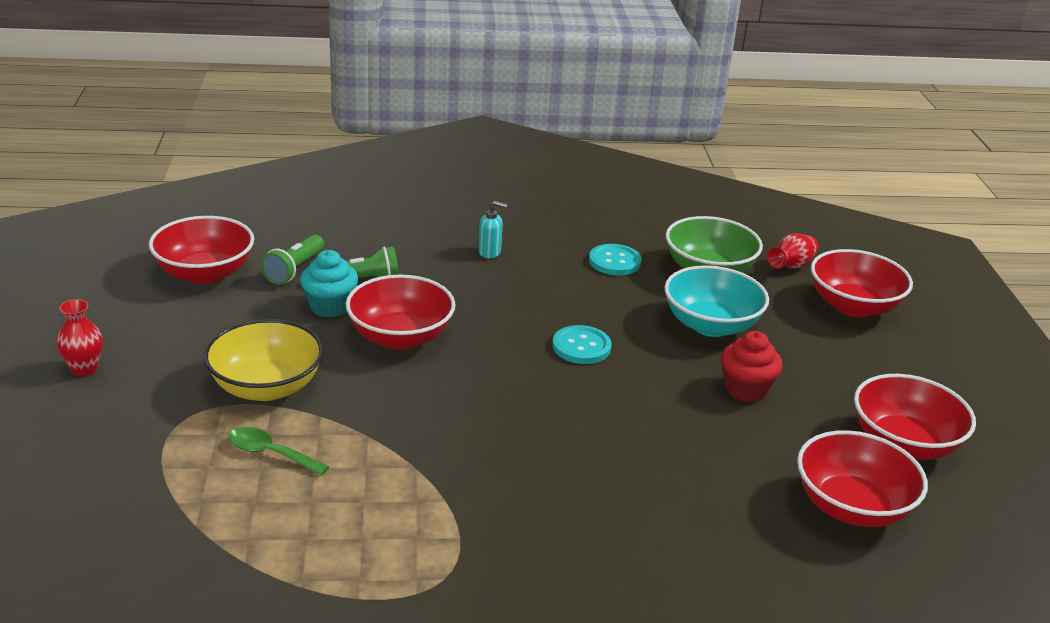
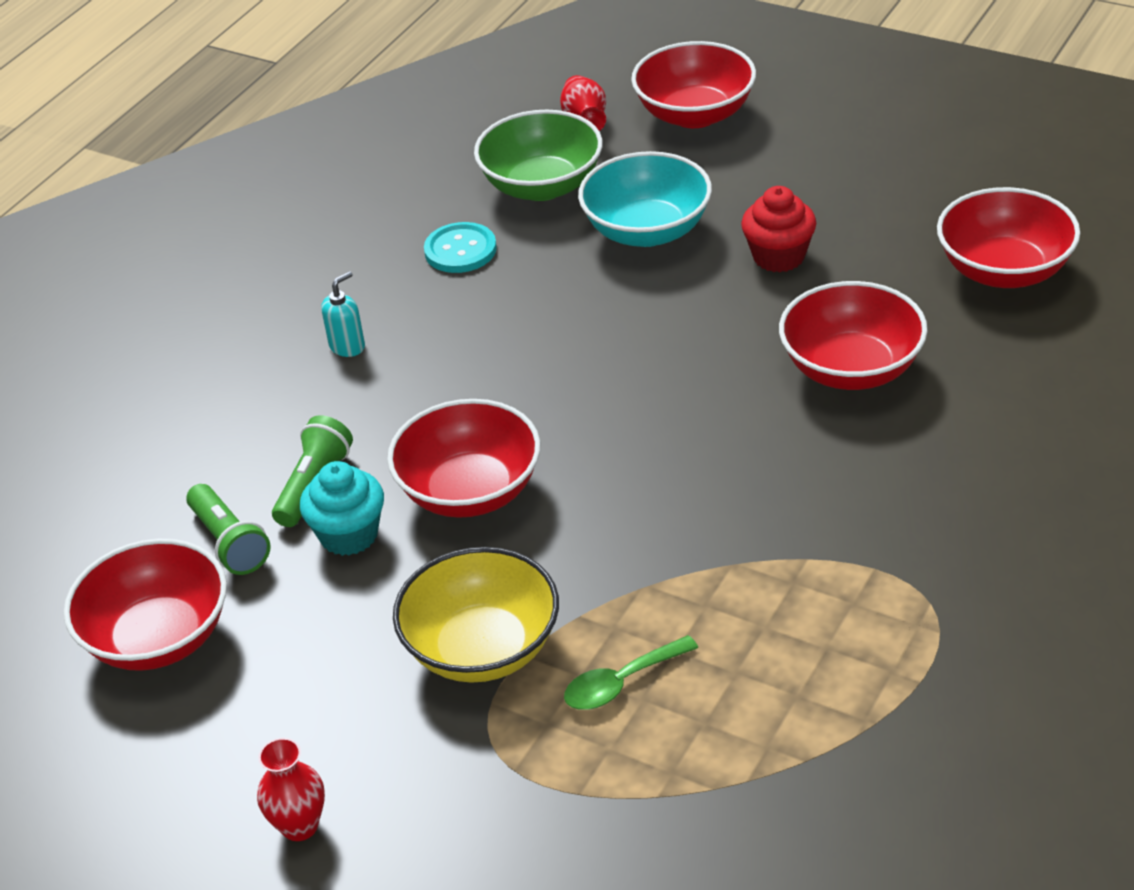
camera: 50 degrees left, 10 degrees up
turquoise button [552,325,612,364] -> none
red bowl [854,374,976,460] -> red bowl moved to [779,281,928,390]

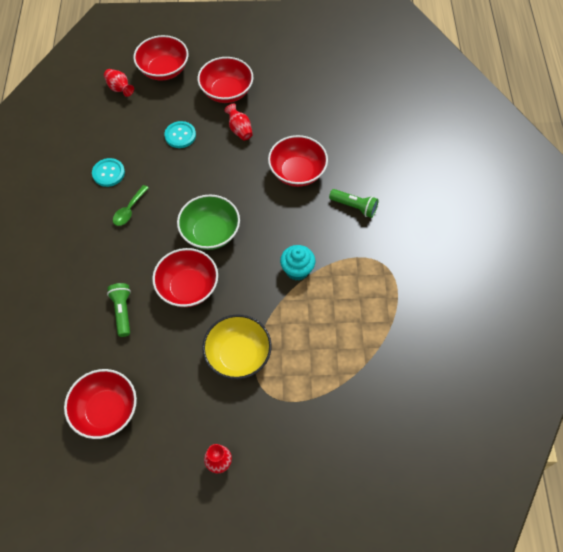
camera: 35 degrees left, 20 degrees up
green flashlight [186,484,271,575] -> green flashlight moved to [329,189,378,218]
turquoise cupcake [300,461,384,556] -> turquoise cupcake moved to [280,245,315,281]
turquoise soap dispenser [321,271,365,357] -> none
green bowl [474,110,603,201] -> green bowl moved to [177,195,240,250]
green spoon [564,635,698,710] -> green spoon moved to [113,185,149,226]
turquoise bowl [578,151,712,247] -> turquoise button [164,121,196,148]
red cupcake [741,186,816,272] -> red vase [224,104,253,140]
red bowl [937,187,1080,288] -> red bowl moved to [198,57,253,103]

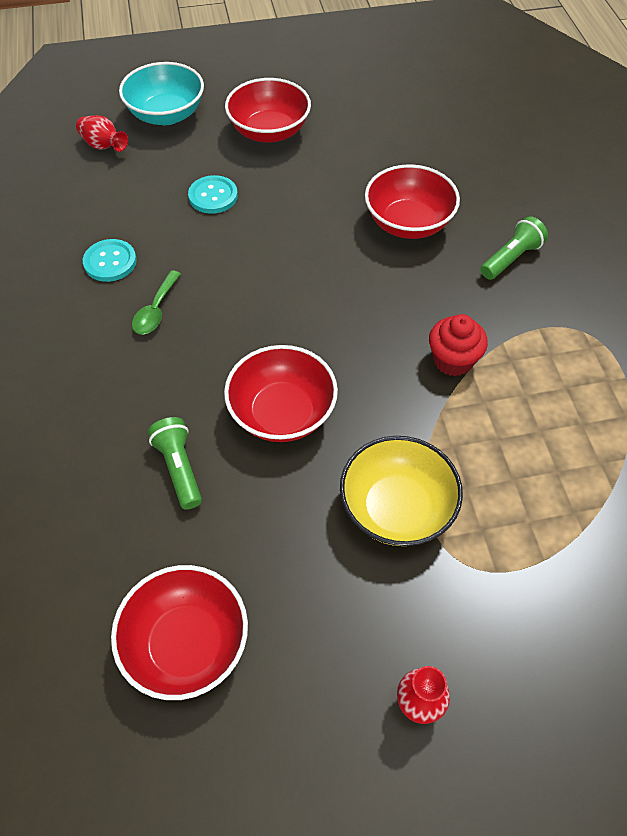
camera: 10 degrees left, 5 degrees down
red bowl [133,35,188,80] -> turquoise bowl [119,62,204,125]
green bowl [177,195,240,250] -> none
red vase [224,104,253,140] -> none
turquoise cupcake [280,245,315,281] -> red cupcake [429,314,488,376]
green flashlight [329,189,378,218] -> green flashlight turned 60 degrees counterclockwise [481,216,548,280]

